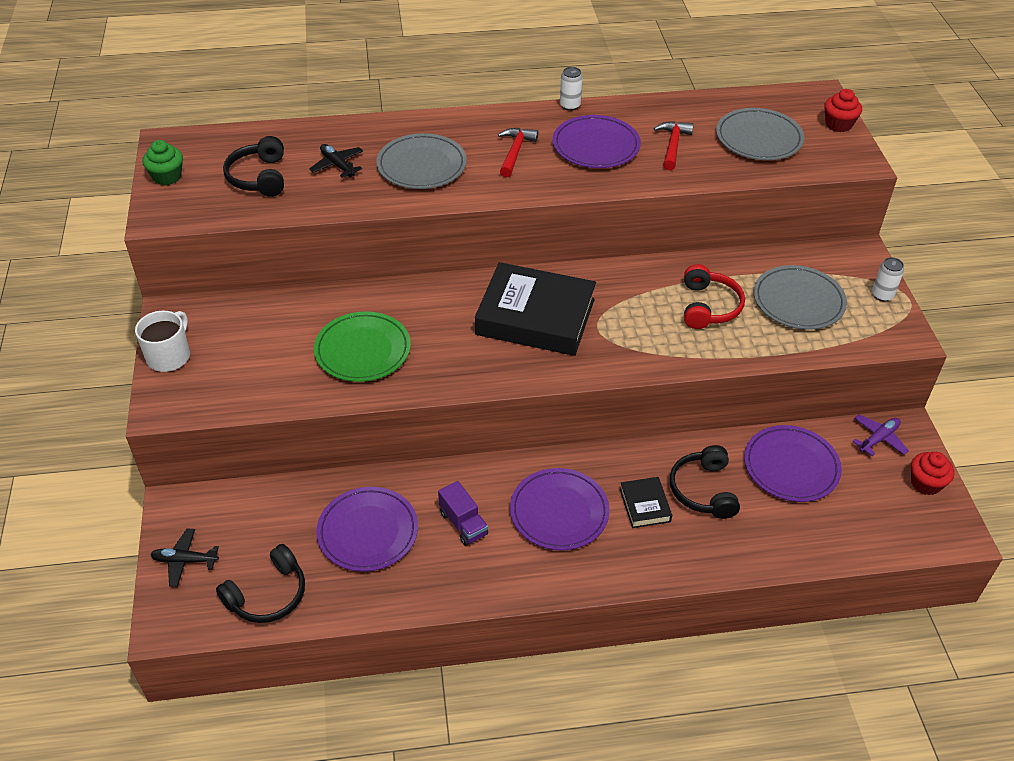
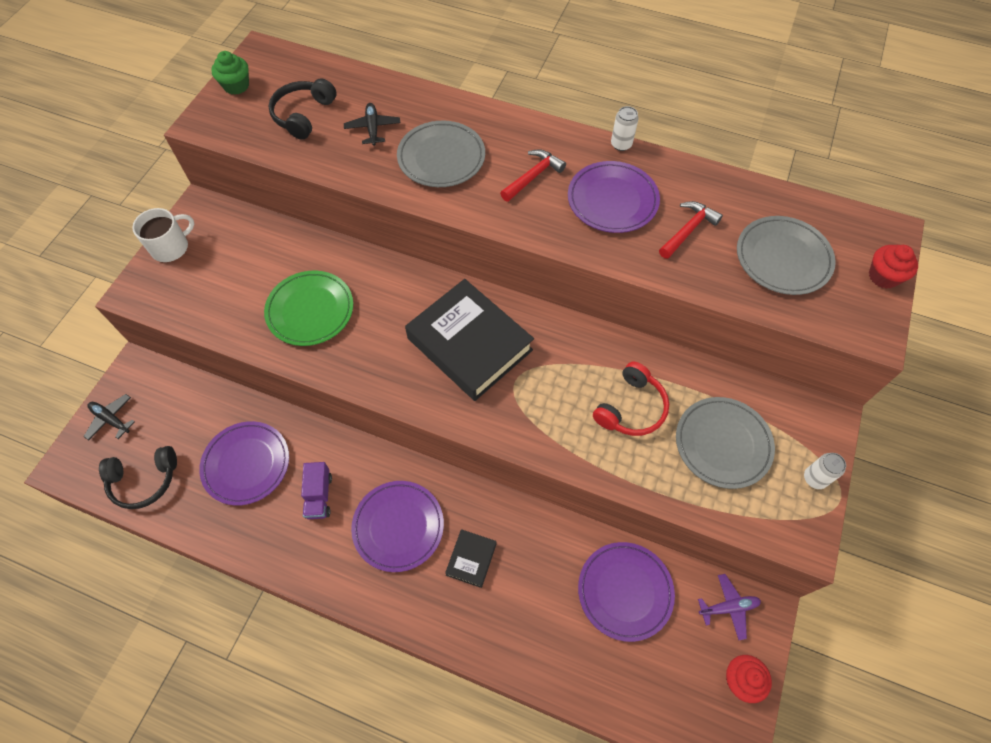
camera: 30 degrees right, 15 degrees up
black headphones [670,445,740,519] -> none

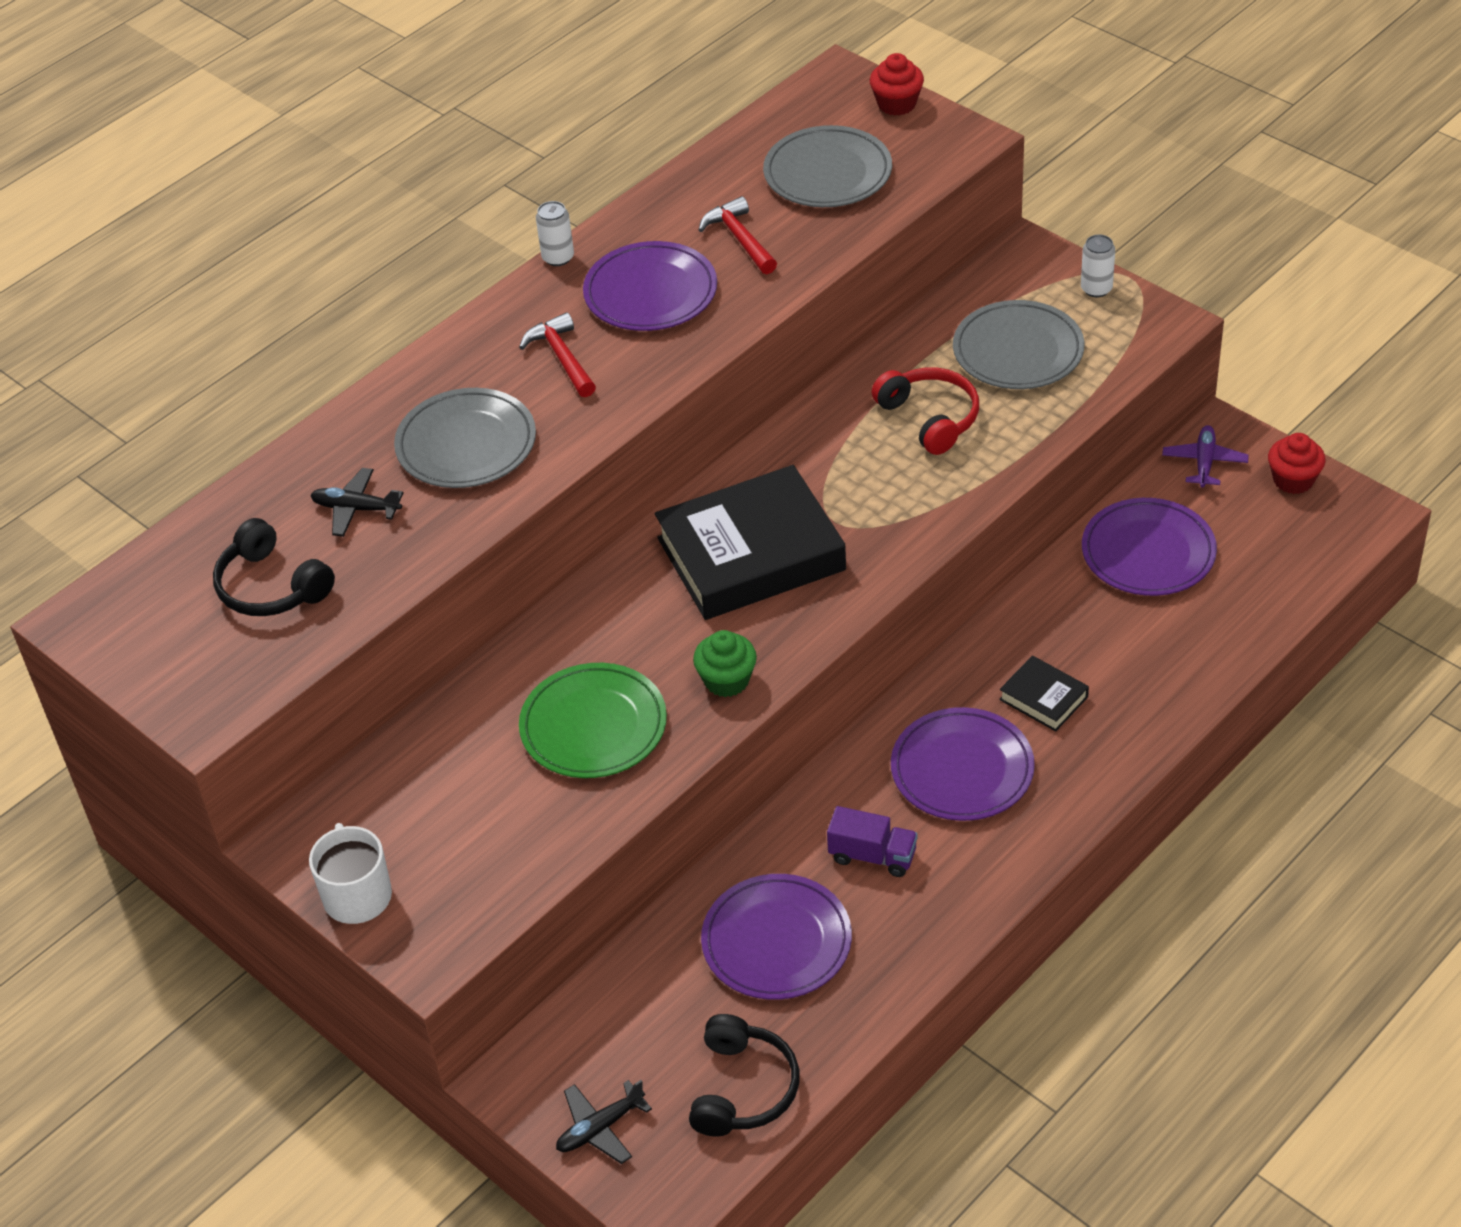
camera: 65 degrees left, 15 degrees down
green cupcake [211,51,249,95] -> green cupcake moved to [693,630,757,697]

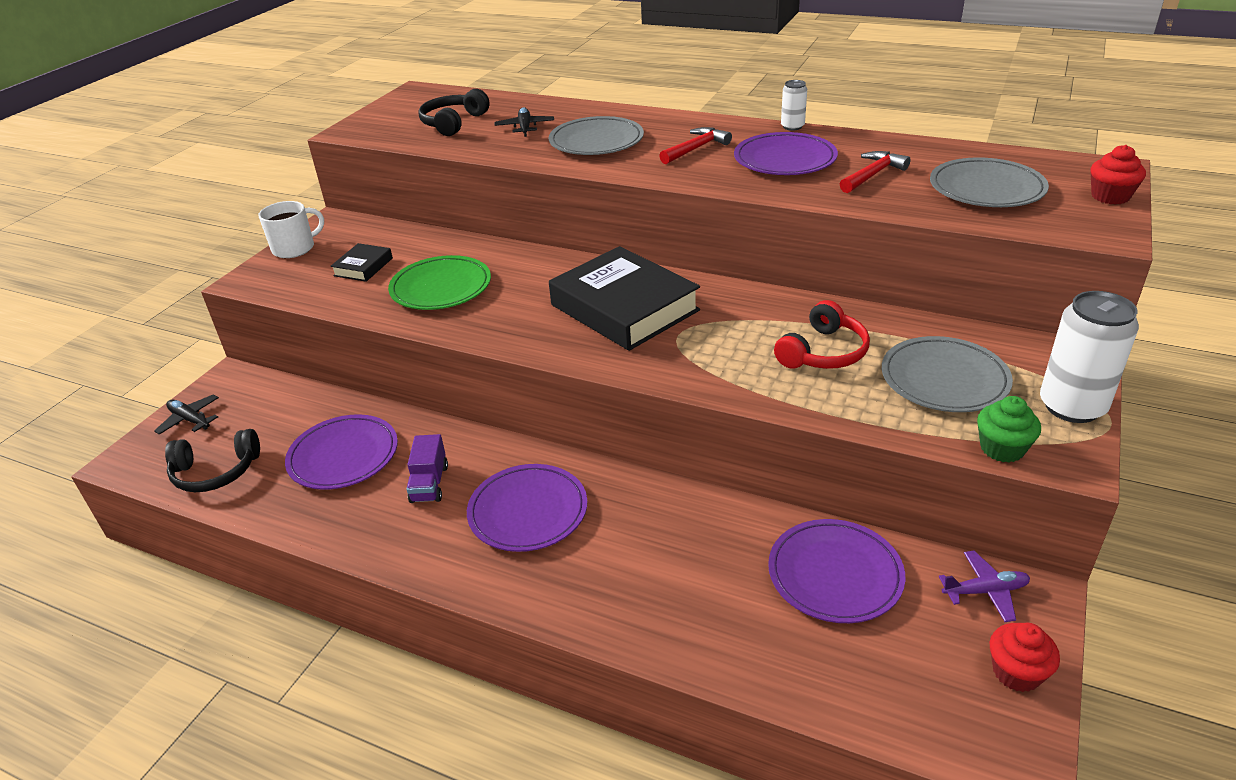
camera: 70 degrees right, 10 degrees down
green cupcake [693,630,757,697] -> green cupcake moved to [977,396,1041,463]
black book [999,655,1089,732] -> black book moved to [331,243,393,282]
white can [1081,235,1115,297] -> white can [1040,291,1139,423], size x1.98

